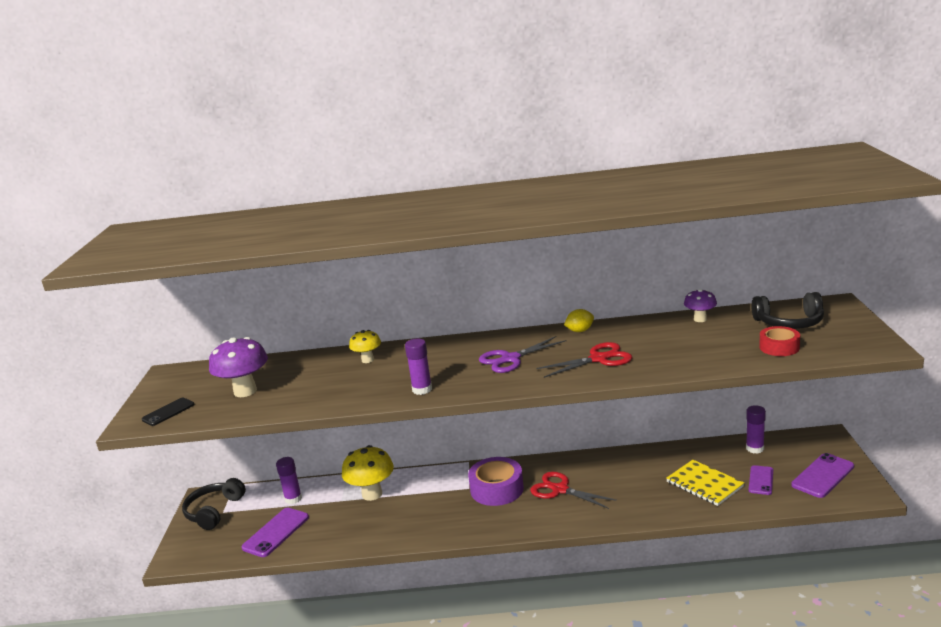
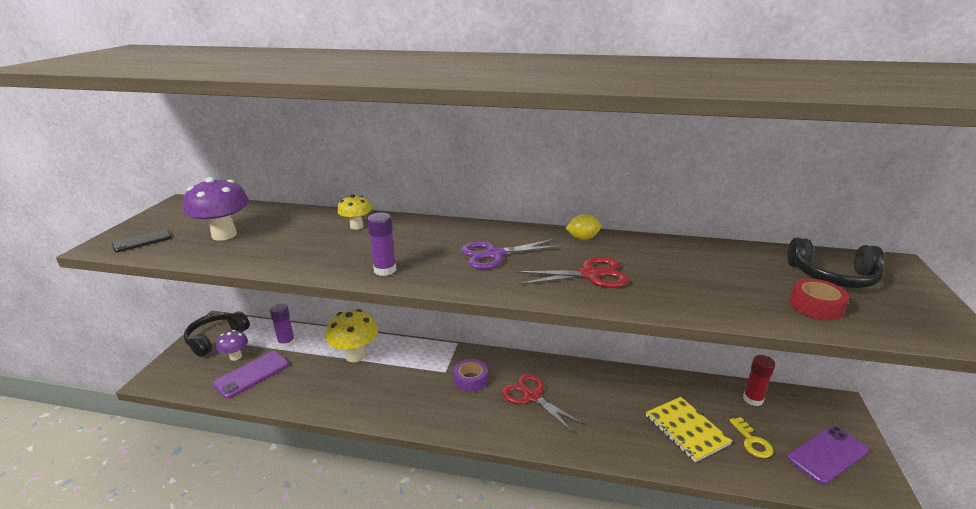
camera: 10 degrees right, 5 degrees up
purple tape [468,457,524,506] -> purple tape [454,359,488,392], size x0.62
purple mushroom [684,289,717,322] -> purple mushroom moved to [216,330,248,361]
purple glue stick [746,405,766,454] -> red glue stick [743,355,775,406]
purple phone [749,465,773,495] -> yellow key [729,417,773,458]

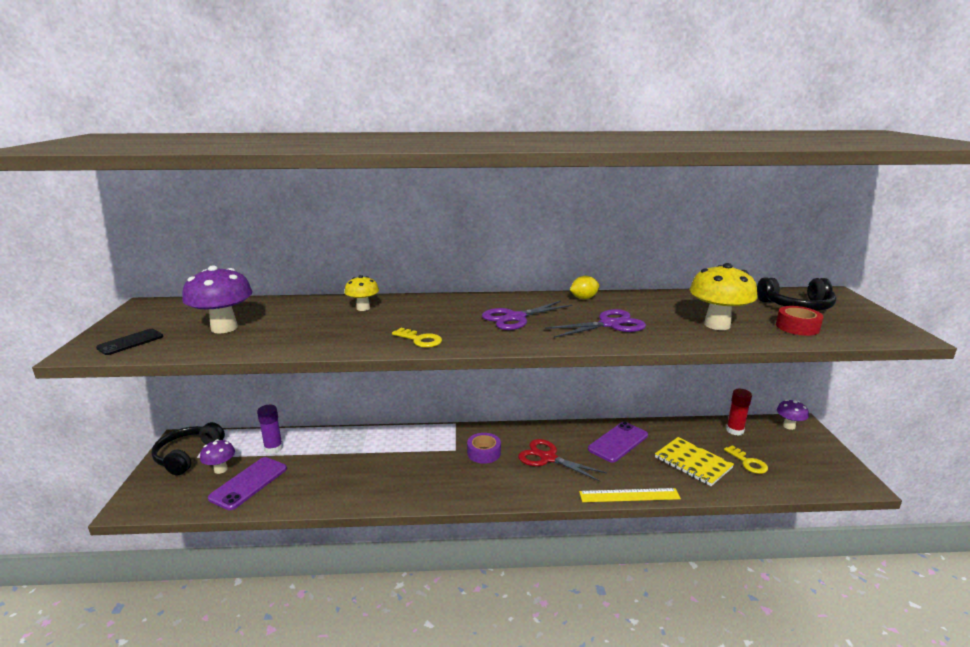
camera: 15 degrees left, 5 degrees down
yellow mushroom [325,309,378,362] -> yellow mushroom moved to [689,263,758,330]
purple glue stick [367,213,396,276] -> yellow key [392,328,442,348]
red scissors [515,257,629,288] -> purple scissors [545,309,646,338]
purple phone [788,426,869,485] -> purple phone moved to [588,422,648,463]
none -> yellow ruler [579,488,681,502]
none -> purple mushroom [777,399,809,430]

